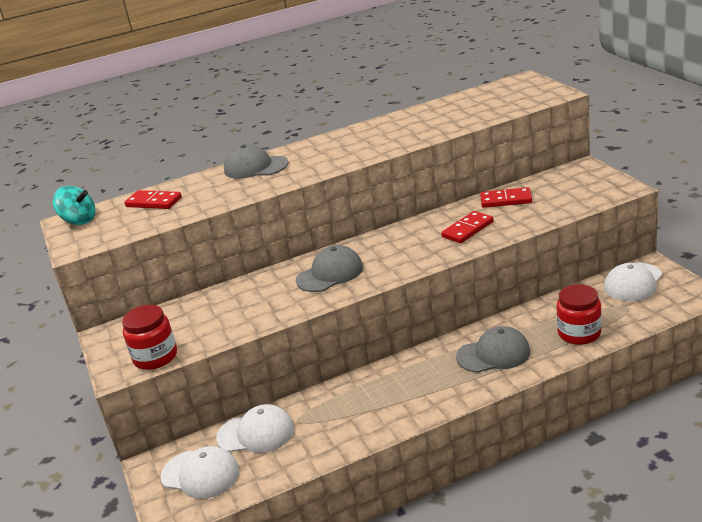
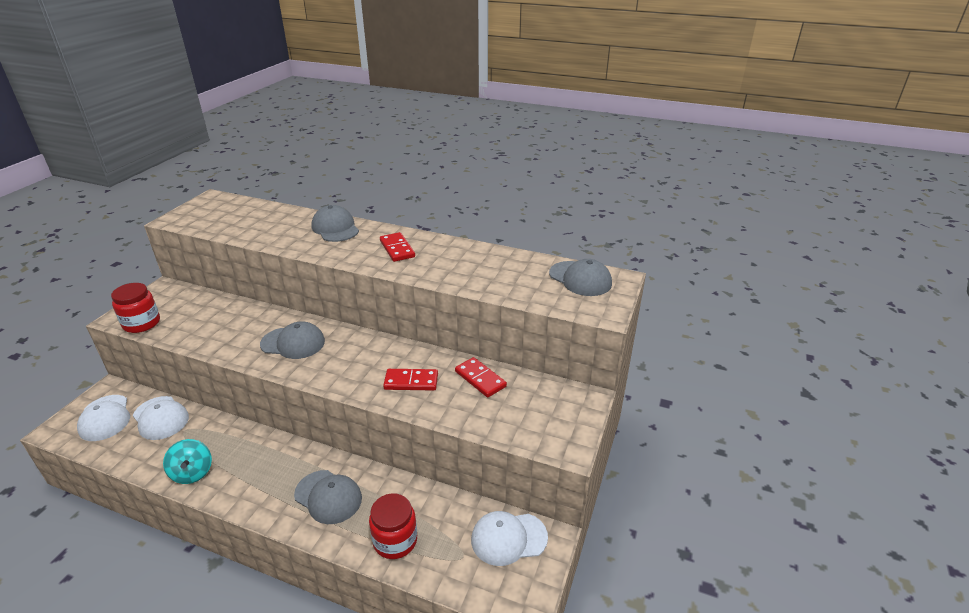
camera: 40 degrees right, 5 degrees up
turquoise spinning top [53,186,95,225] -> turquoise spinning top moved to [163,439,212,484]
red domino [125,190,182,209] -> red domino moved to [380,232,415,262]
none -> grey cap [549,259,612,296]

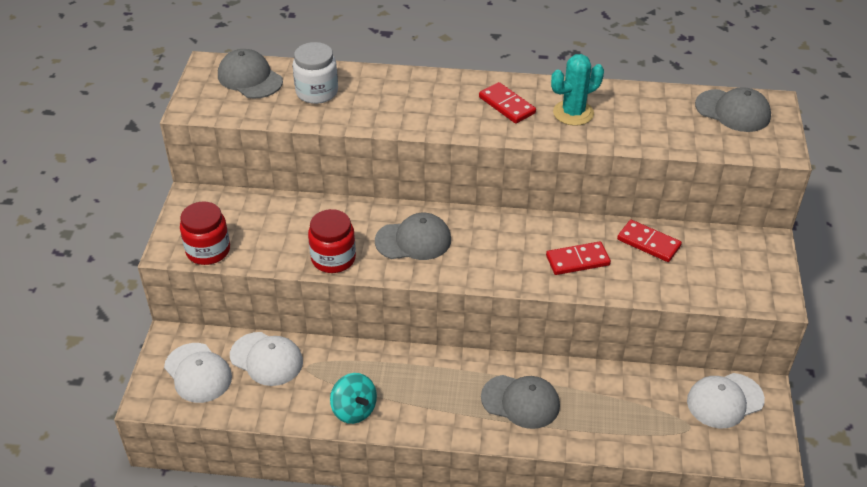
camera: 15 degrees left, 10 degrees up
grey cap [311,205,359,242] -> grey cap moved to [218,49,283,99]
red jar [369,493,417,559] -> red jar moved to [308,209,356,273]
none -> white jar [293,42,338,104]
none -> turquoise cactus [551,54,604,126]

